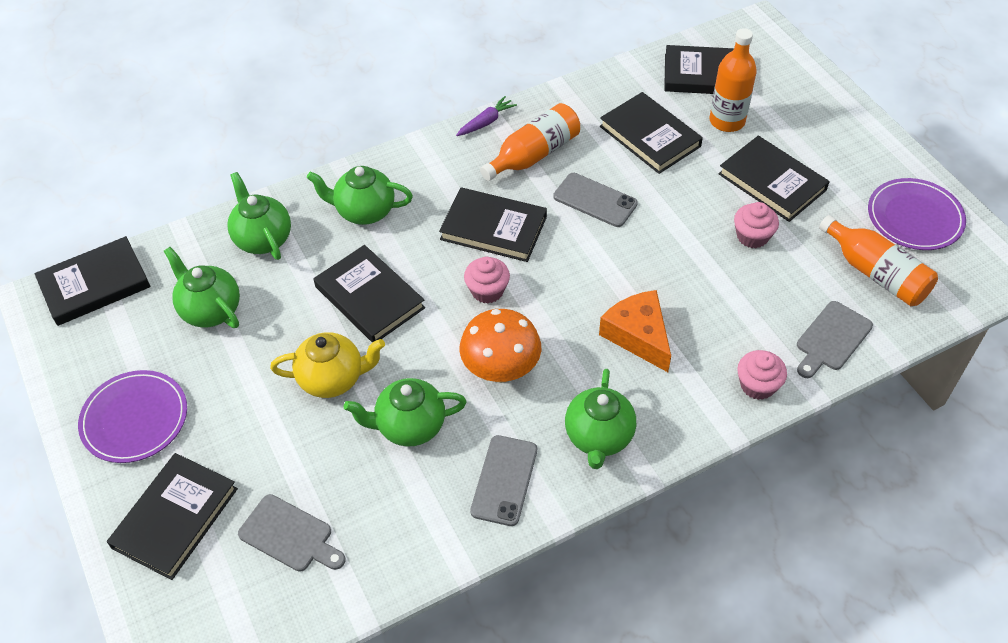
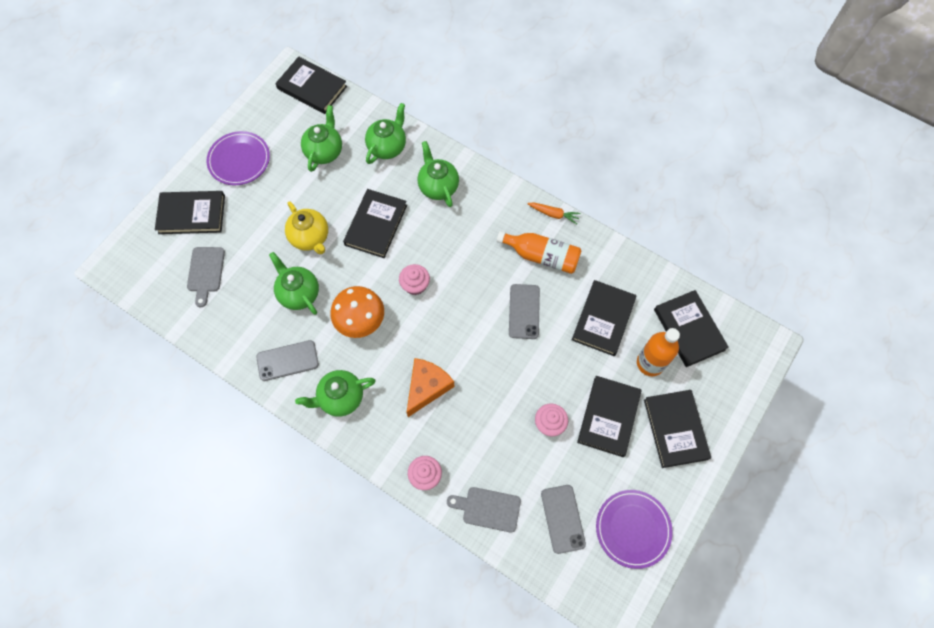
camera: 60 degrees right, 15 degrees up
black book [439,187,547,262] -> black book moved to [644,390,711,468]
purple carrot [456,96,517,136] -> orange carrot [527,202,580,224]
orange bottle [819,215,938,306] -> grey phone [541,485,586,554]

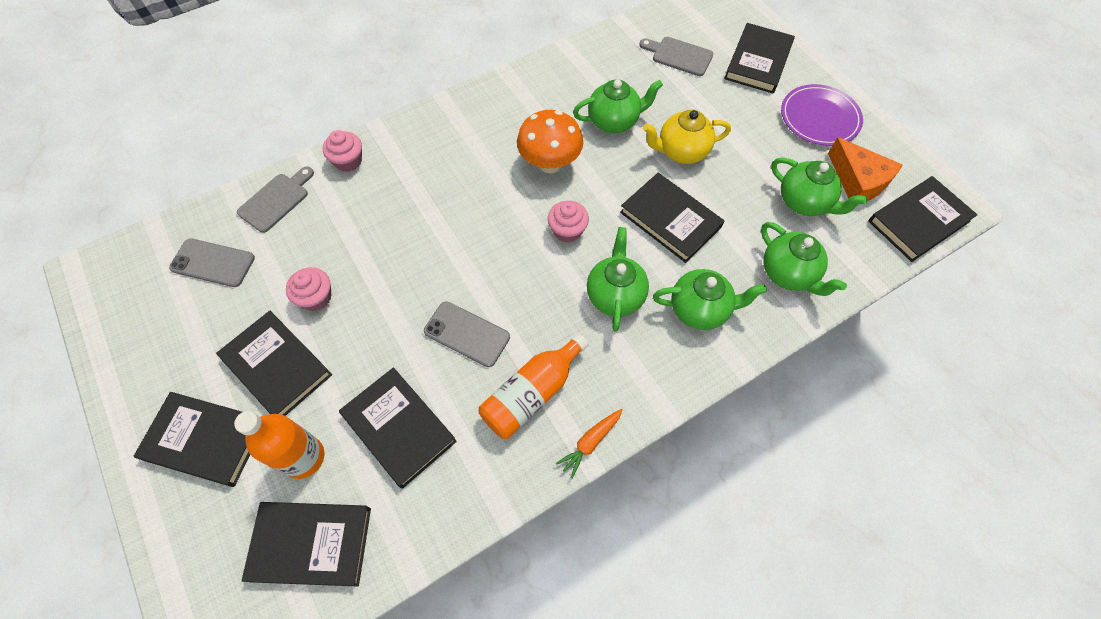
camera: 115 degrees right, 5 degrees down
grey phone [256,340,319,381] -> none
green teapot [295,370,376,417] -> green teapot moved to [587,227,649,332]
orange cheese [406,358,455,417] -> orange cheese moved to [828,137,903,201]
purple plate [596,490,673,569] -> none

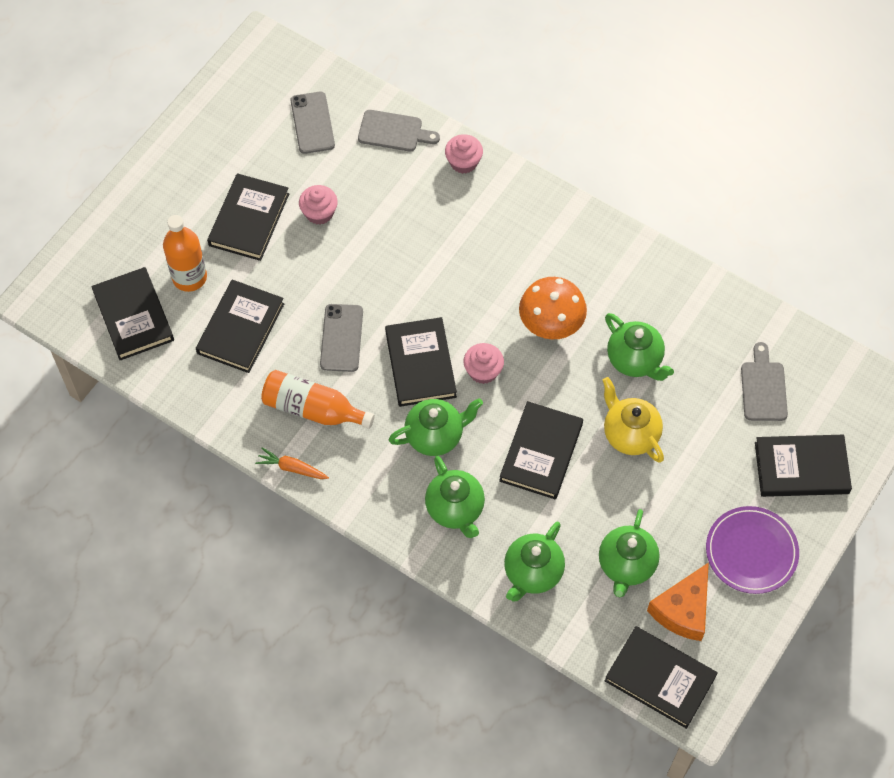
camera: 65 degrees right, 0 degrees up
black book [134,392,250,487] -> black book moved to [385,317,457,407]

